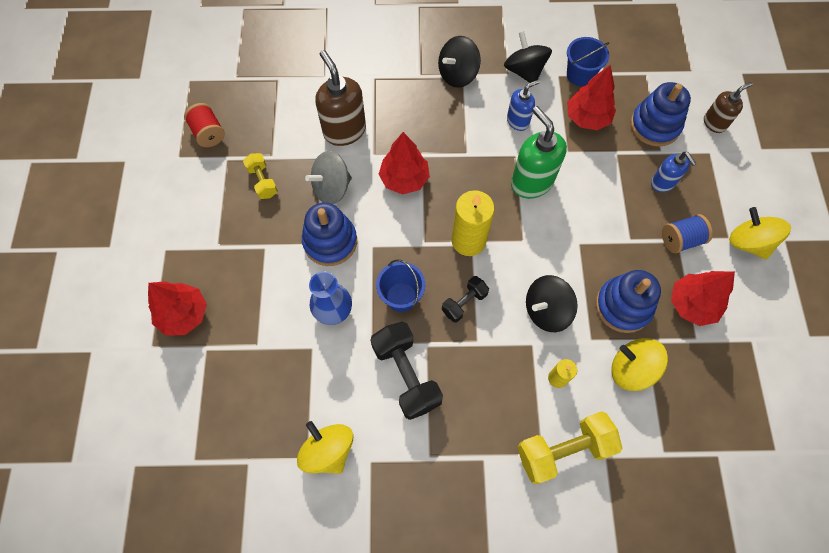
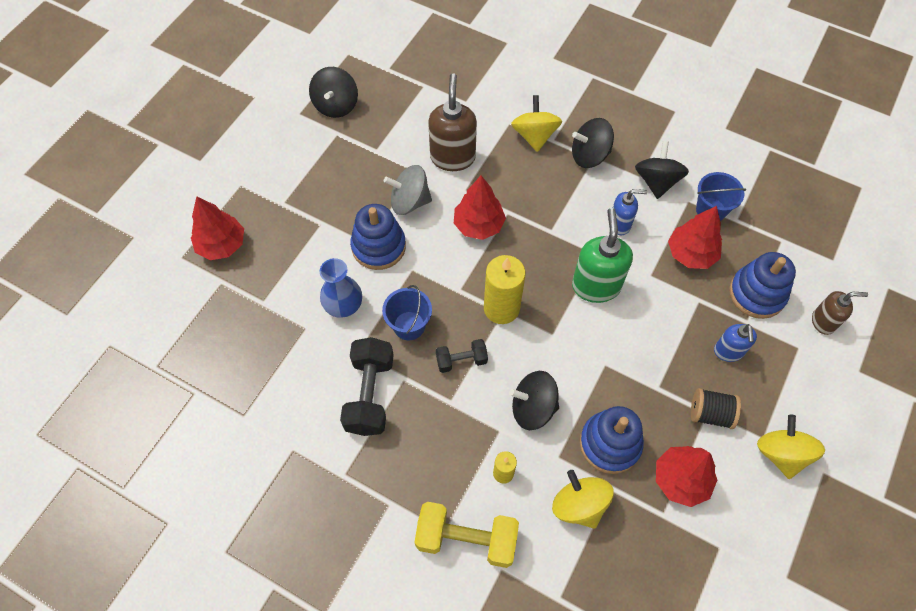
camera: 30 degrees right, 5 degrees down
red spool [184,103,225,147] -> black spinning top [309,67,358,118]
yellow dumbbell [243,153,278,199] -> none
yellow spinning top [297,421,353,474] -> yellow spinning top moved to [511,95,562,152]
blue spool [662,214,713,253] -> black spool [691,388,741,429]

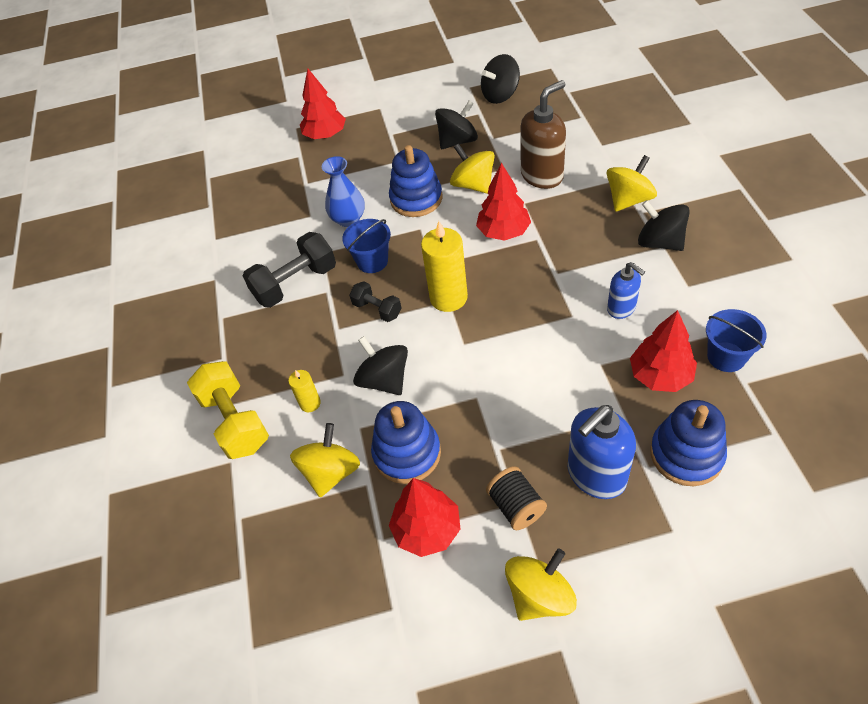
camera: 55 degrees right, 10 degrees down
grey spinning top [384,165,432,215] -> yellow spinning top [450,143,495,194]
green soap dispenser [572,208,633,303] -> none
black spinning top [635,141,689,199] -> black spinning top moved to [435,101,478,149]
blue soap dispenser [714,324,757,362] -> blue soap dispenser [568,405,636,499], size x1.69
brown soap dispenser [812,291,868,335] -> none

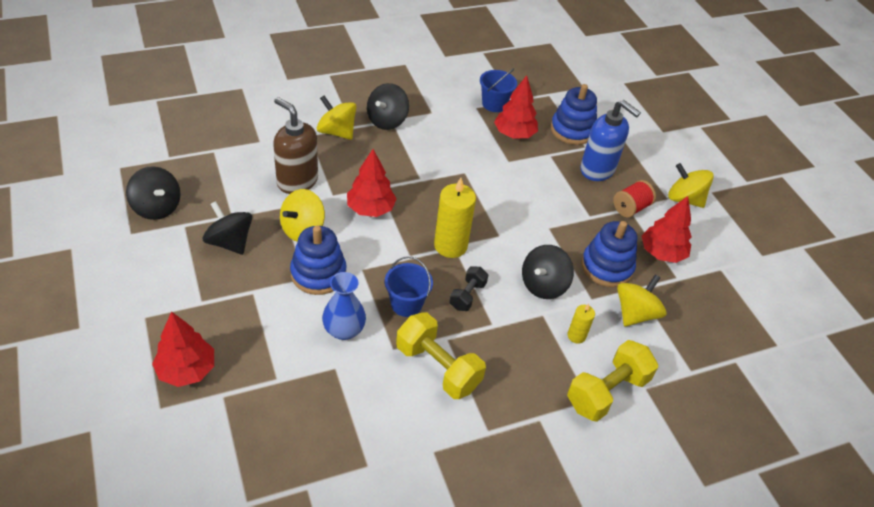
camera: 110 degrees left, 5 degrees down
black dumbbell [243,232,336,308] -> yellow dumbbell [396,312,486,399]
yellow spinning top [290,423,360,497] -> yellow spinning top turned 120 degrees clockwise [617,274,667,326]
black spool [486,466,547,530] -> red spool [613,180,656,217]
blue soap dispenser [607,262,645,319] -> none

